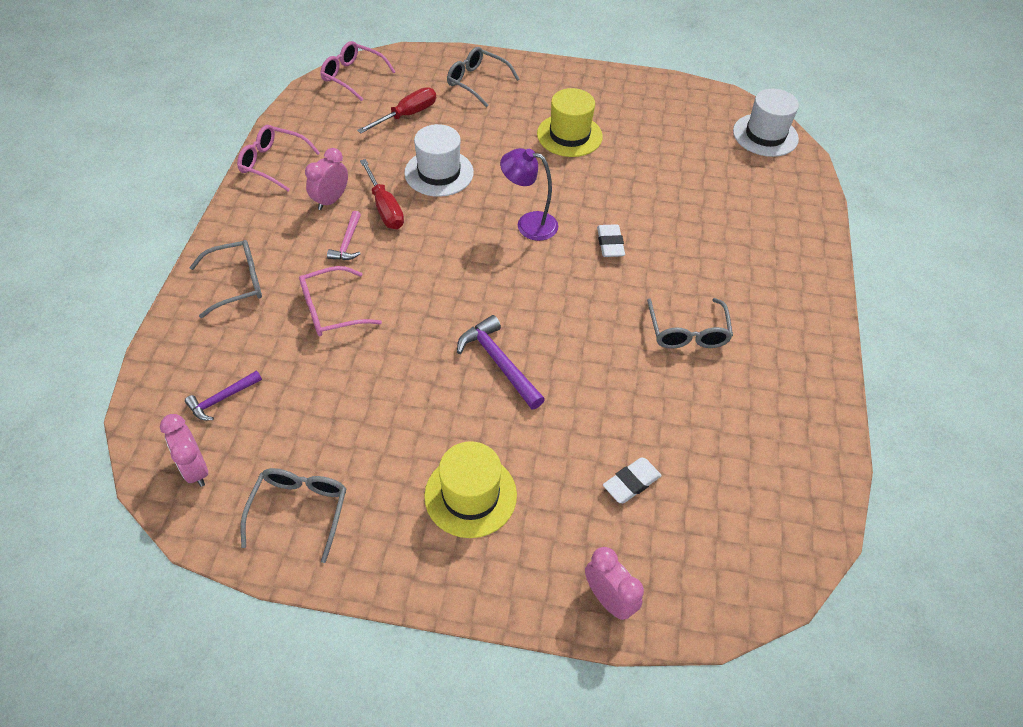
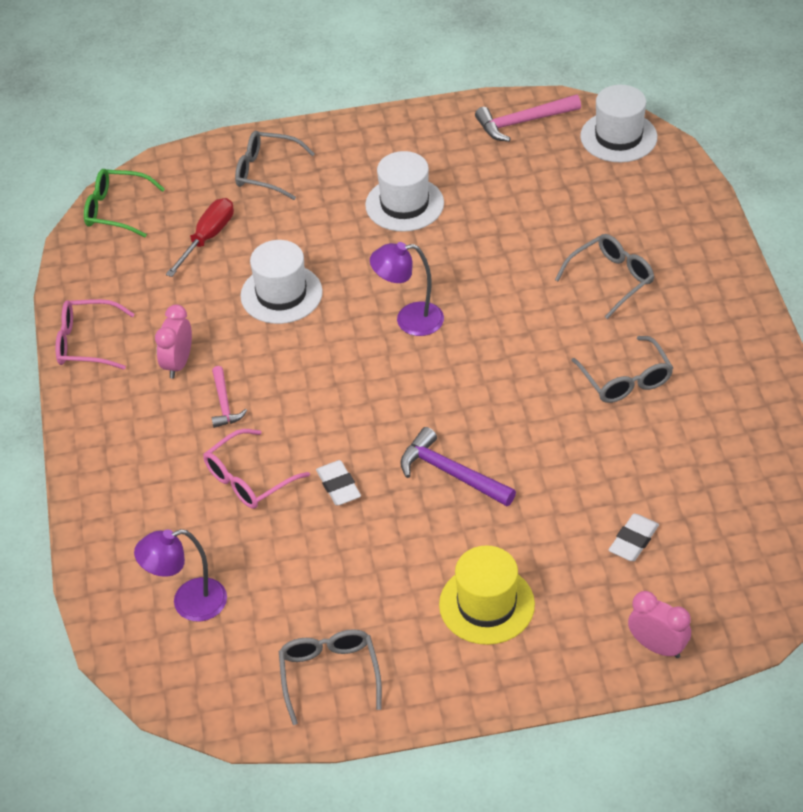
camera: 15 degrees left, 5 degrees down
pink clock [160,414,208,487] -> none
purple hammer [185,370,262,420] -> purple lamp [134,529,227,621]
grey glasses [189,240,262,318] -> grey glasses moved to [555,234,654,319]
pink glasses [320,41,395,101] -> green glasses [84,169,165,237]
red screwdriver [360,159,404,229] -> none
yellow hat [537,88,603,157] -> white hat [365,151,444,232]
white eraser [597,224,625,257] -> white eraser moved to [316,460,361,506]
none -> pink hammer [475,95,581,142]

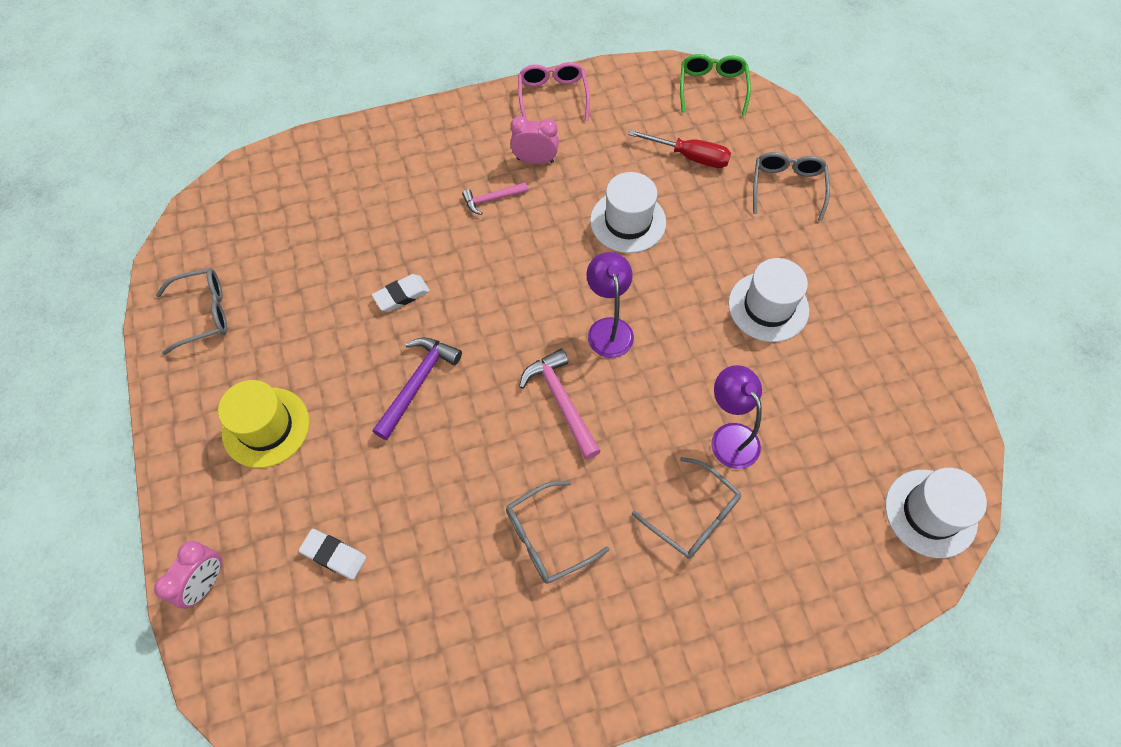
camera: 80 degrees right, 15 degrees up
purple lamp [134,529,227,621] -> purple lamp moved to [711,365,762,469]
pink glasses [203,429,310,509] -> none
pink hammer [475,95,581,142] -> pink hammer moved to [519,349,601,460]

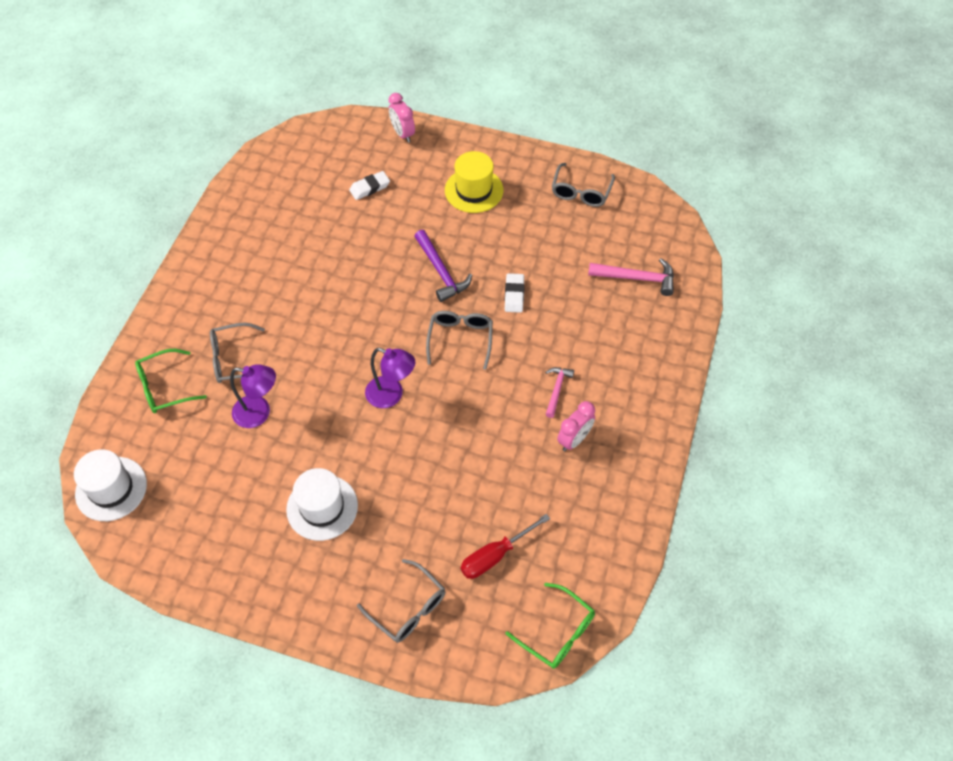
camera: 125 degrees right, 5 degrees down
grey glasses [506,481,610,584] -> grey glasses moved to [426,311,493,370]
pink glasses [518,62,590,121] -> none
pink hammer [519,349,601,460] -> pink hammer moved to [588,258,674,296]
white hat [590,172,666,253] -> none
none -> green glasses [135,349,207,413]

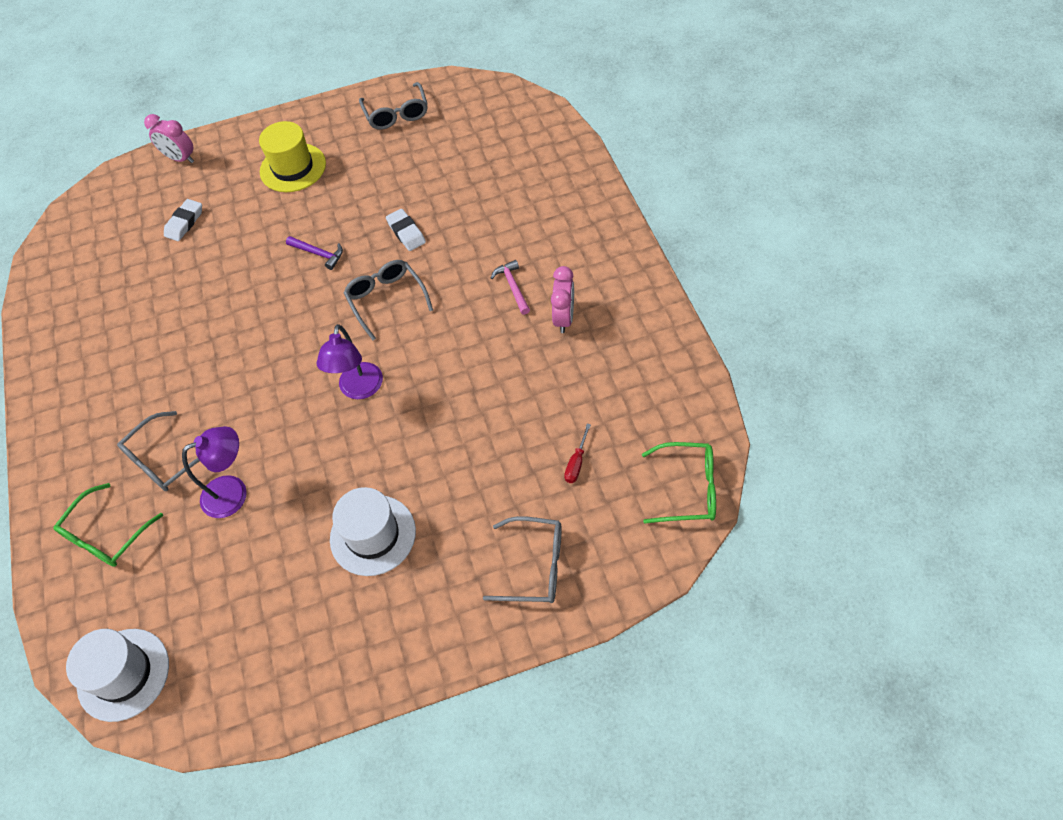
camera: 30 degrees left, 0 degrees up
purple lamp [365,348,415,408] -> purple lamp turned 105 degrees clockwise [317,324,383,399]
purple hammer [414,230,472,302] -> purple hammer [286,236,343,270], size x0.63
red screwdriver [461,514,550,579] -> red screwdriver [564,424,591,483], size x0.56
pink hammer [588,258,674,296] -> none

